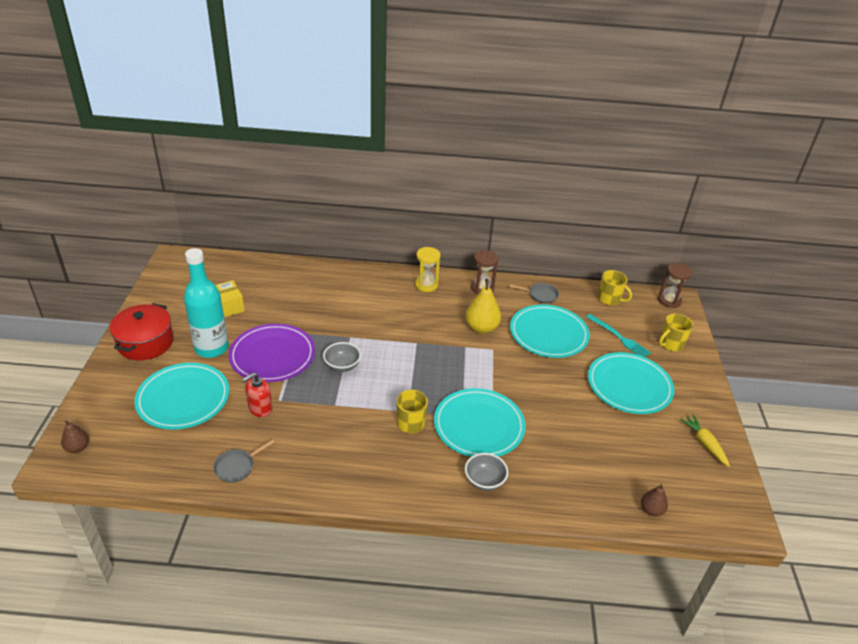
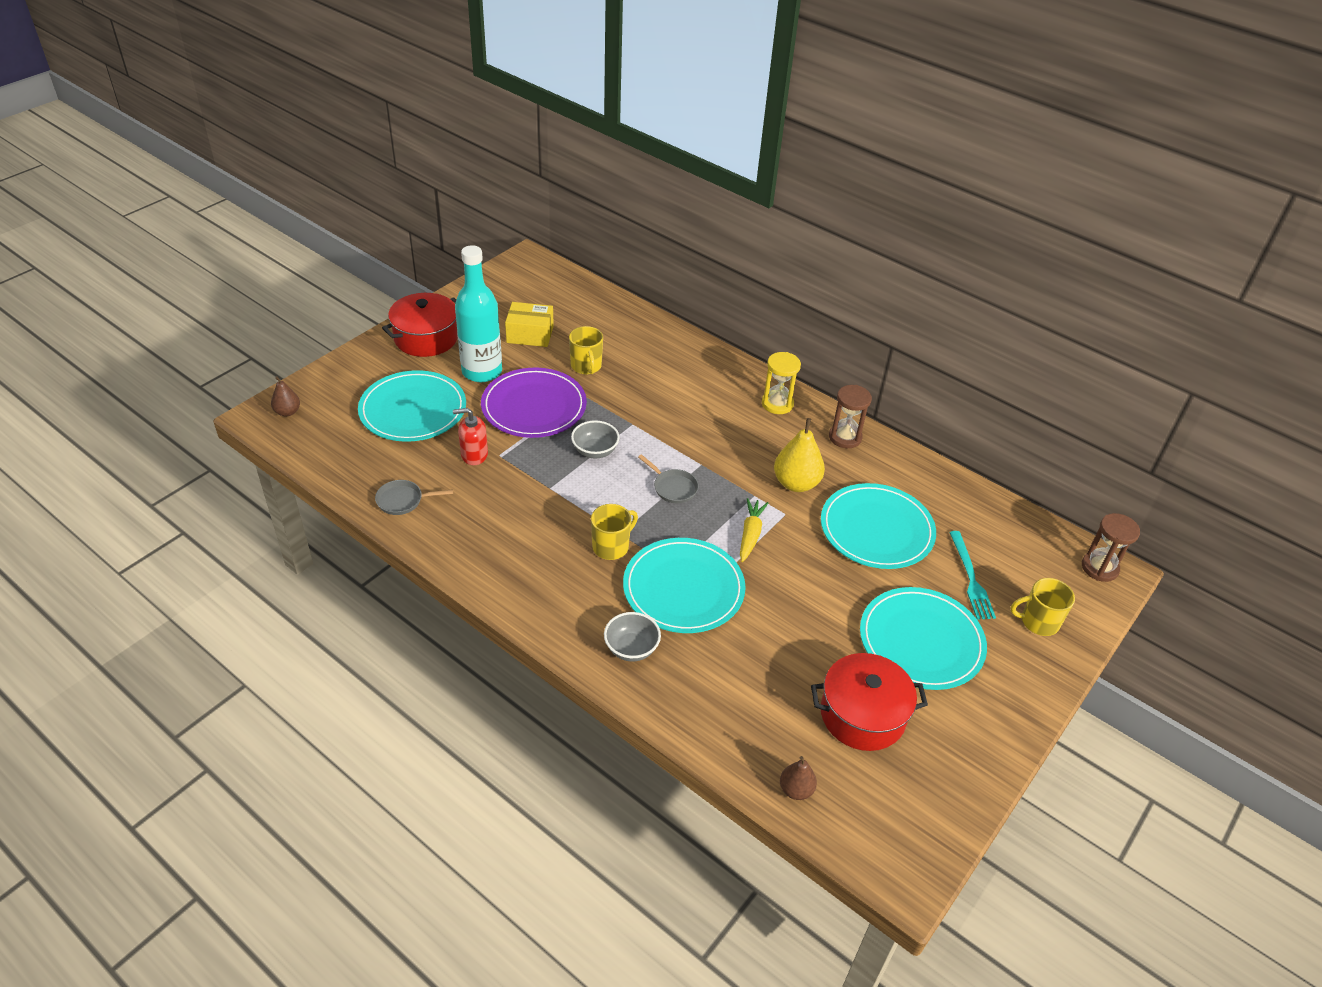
camera: 35 degrees right, 5 degrees up
grey pan [509,283,559,304] -> grey pan moved to [638,454,699,503]
yellow mug [598,270,632,306] -> yellow mug moved to [569,326,603,374]
yellow carrot [680,414,730,467] -> yellow carrot moved to [740,498,768,562]
none -> red pot [811,653,928,751]

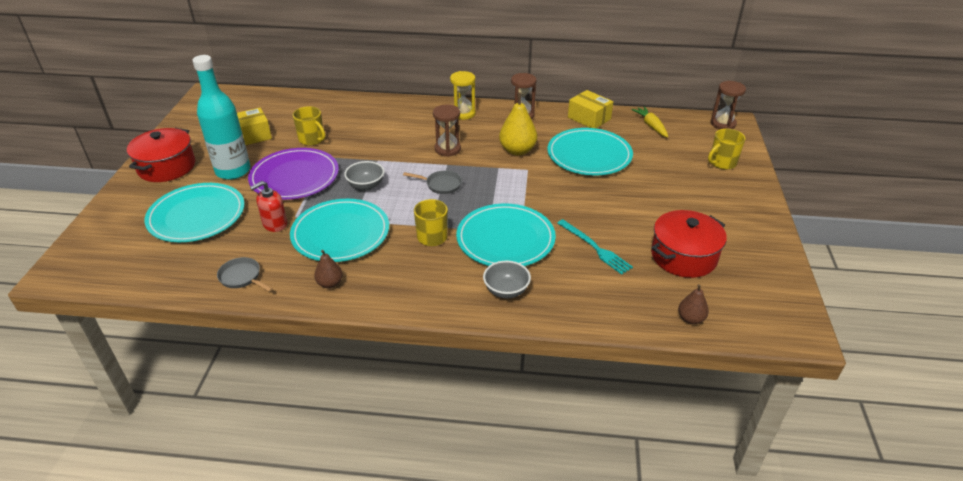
camera: 30 degrees left, 5 degrees down
brown pear [271,376,300,416] -> brown pear moved to [314,250,343,288]
grey pan [375,480,453,515] -> grey pan turned 75 degrees clockwise [217,257,273,292]
yellow carrot [740,498,768,562] -> yellow carrot moved to [631,106,668,138]
turquoise plate [860,587,987,690] -> turquoise plate moved to [290,199,389,262]
turquoise fork [949,531,996,620] -> turquoise fork moved to [557,219,633,275]
none -> brown hourglass [433,104,461,157]
none -> yellow box [568,90,613,128]

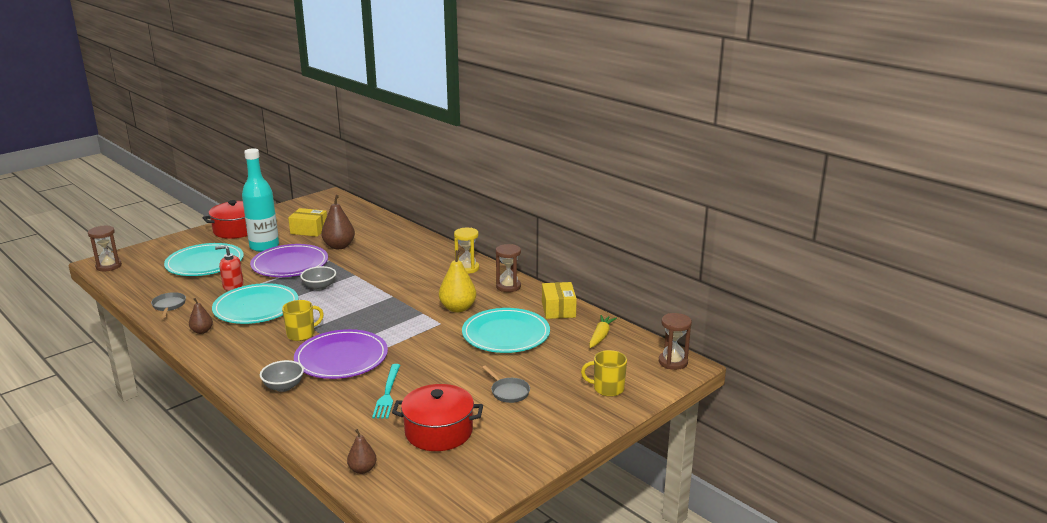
camera: 40 degrees right, 15 degrees down
yellow mug [293,106,325,146] -> brown pear [321,195,355,249]
grey pan [403,170,462,194] -> grey pan moved to [482,366,530,403]
brown hourglass [433,104,461,157] -> brown hourglass moved to [88,226,122,271]
turquoise plate [456,204,556,266] -> purple plate [294,329,388,379]

